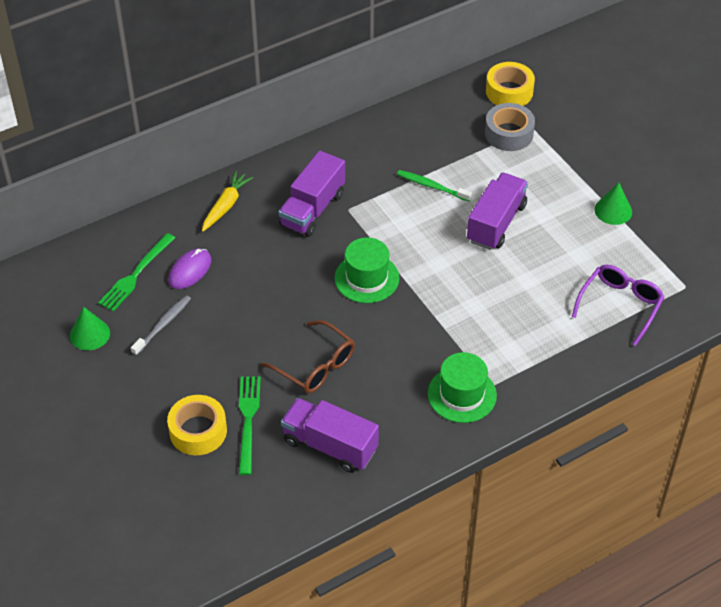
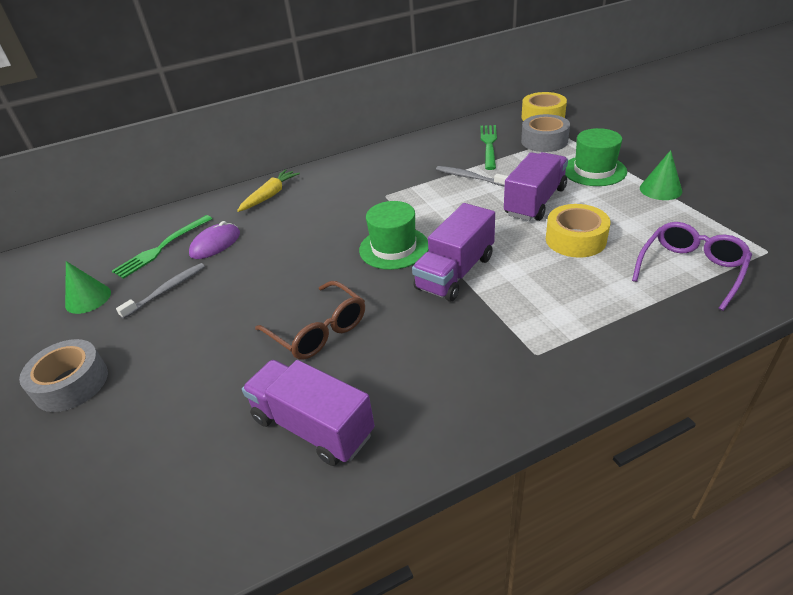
camera: 10 degrees right, 10 degrees down
yellow tape [167,395,227,455] -> yellow tape moved to [546,204,611,258]
green fork [239,377,261,475] -> green fork moved to [480,125,497,170]
purple truck [279,151,345,237] -> purple truck moved to [412,203,495,302]
green toothbrush [397,170,472,202] -> grey toothbrush [436,166,508,186]
green hat [428,352,497,423] -> green hat moved to [565,128,627,186]
none -> grey tape [19,339,108,412]

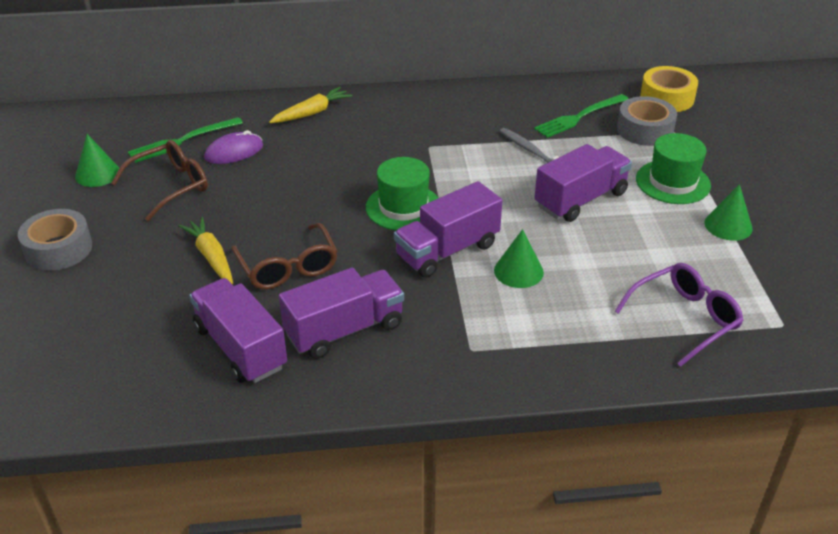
camera: 15 degrees right, 0 degrees up
grey toothbrush [116,263,205,319] -> brown glasses [111,140,208,221]
green fork [480,125,497,170] -> green fork turned 150 degrees counterclockwise [534,94,629,138]
yellow tape [546,204,611,258] -> none
none -> yellow carrot [178,217,233,284]
none -> purple truck [279,267,404,359]
none -> green cone [494,229,544,288]

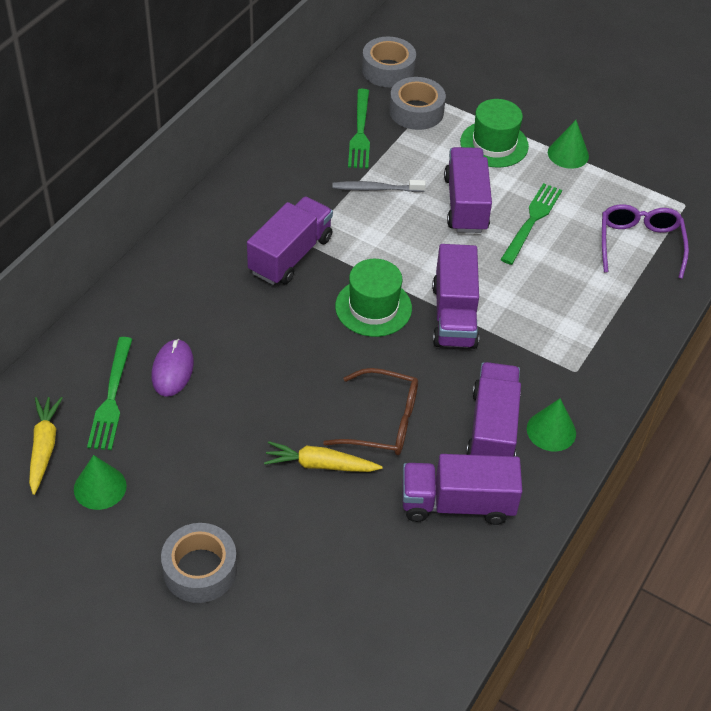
camera: 55 degrees left, 10 degrees up
brown glasses [111,140,208,221] -> none
yellow carrot [269,87,352,123] -> yellow carrot moved to [29,397,63,495]
green cone [494,229,544,288] -> green cone moved to [527,398,576,451]
yellow tape [640,66,698,112] -> grey tape [362,37,416,87]
none -> purple truck [247,197,333,285]
none -> green fork [500,183,562,265]

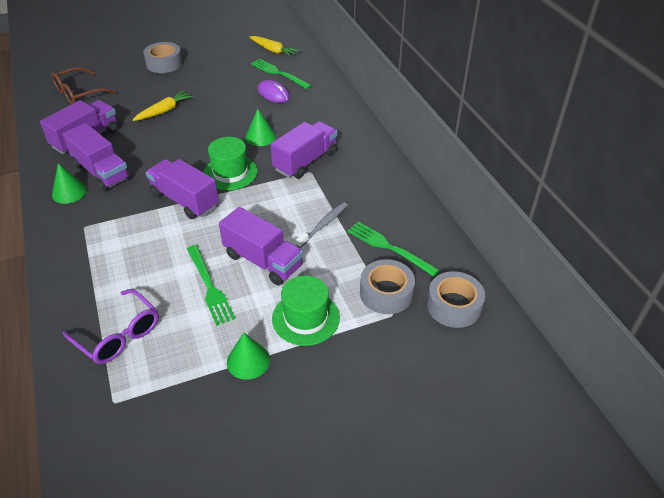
camera: 130 degrees right, 5 degrees down
green cone [74,455,127,510] -> green cone moved to [245,109,276,146]
purple truck [247,197,333,285] -> purple truck turned 120 degrees counterclockwise [270,121,337,179]
brown glasses [323,368,418,455] -> brown glasses moved to [51,67,116,104]

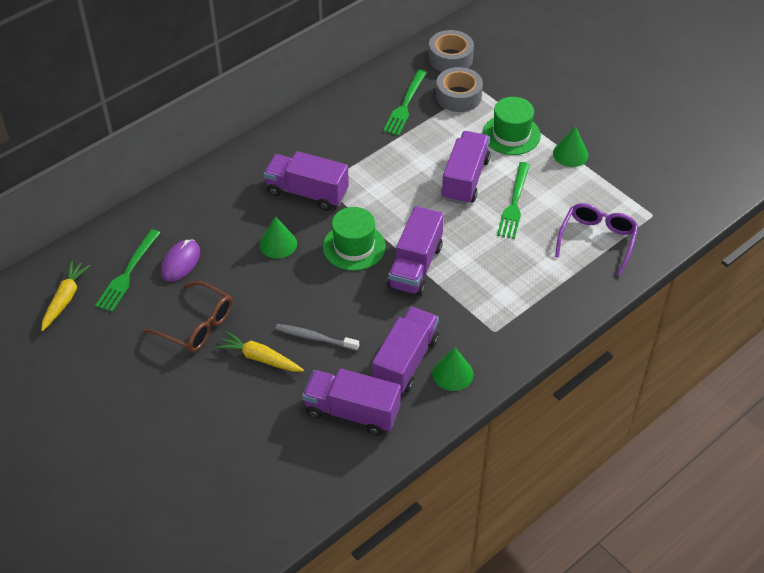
camera: 110 degrees left, 5 degrees up
brown glasses [51,67,116,104] -> brown glasses moved to [143,281,233,352]
grey tape [143,42,183,73] -> none
green fork [187,245,235,326] -> green fork turned 150 degrees clockwise [497,162,530,239]
grey toothbrush [296,202,348,248] -> grey toothbrush moved to [275,324,359,351]

